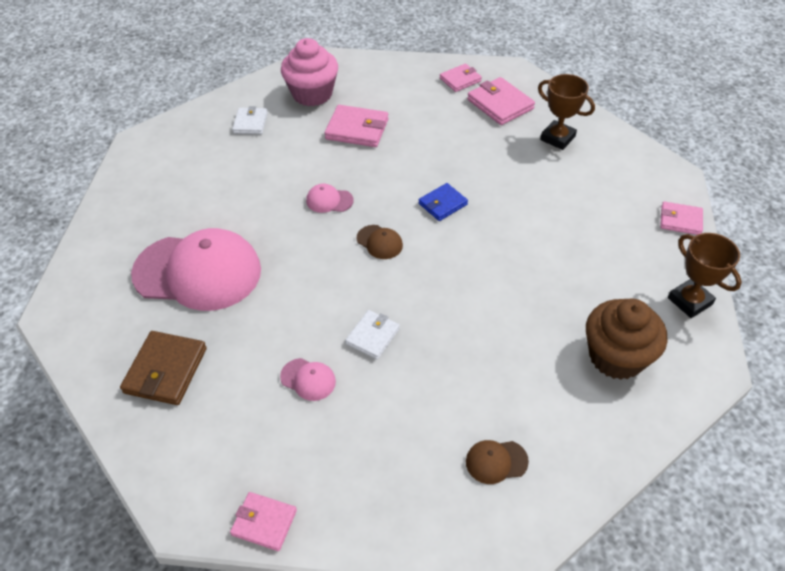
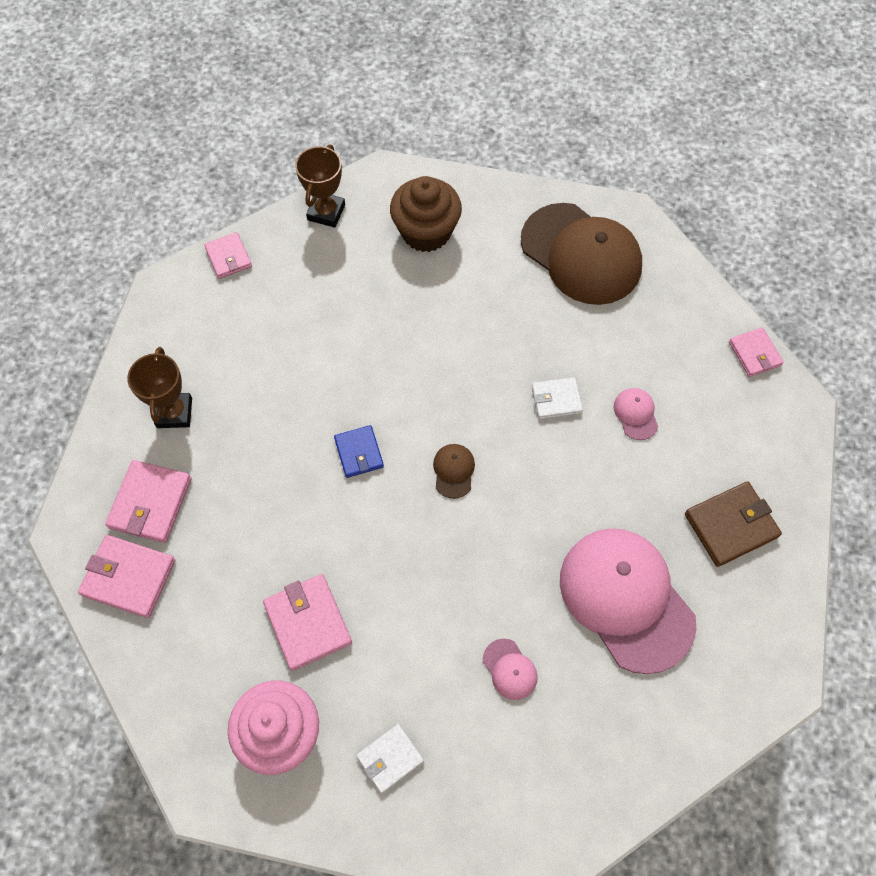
camera: 130 degrees left, 15 degrees up
pink cap [306,184,354,213] -> pink cap moved to [483,639,538,700]
blue wallet [418,183,468,221] -> blue wallet turned 60 degrees clockwise [334,425,384,478]
pink wallet [440,64,482,92] -> pink wallet [78,535,175,618], size x1.55
brown cap [466,440,529,484] -> brown cap [521,203,642,305], size x2.50

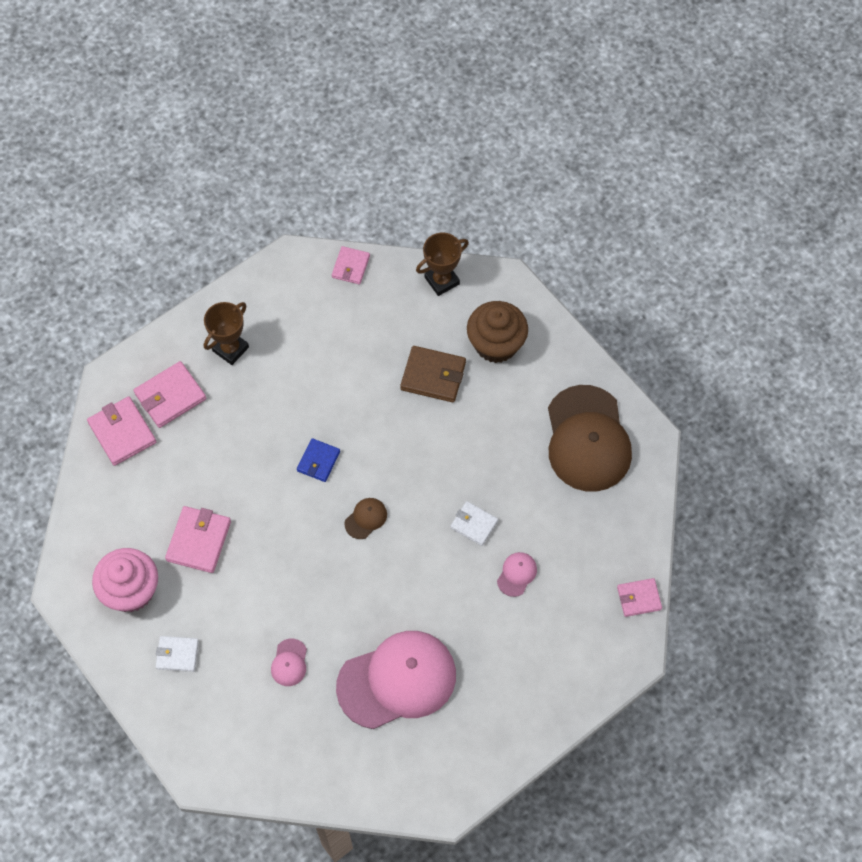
camera: 40 degrees right, 0 degrees up
pink cap [560,528,696,674] -> pink cap turned 60 degrees clockwise [336,631,456,729]
brown wallet [685,481,782,567] -> brown wallet moved to [400,346,466,402]
pink wallet [729,327,784,377] -> pink wallet turned 60 degrees clockwise [617,578,662,617]

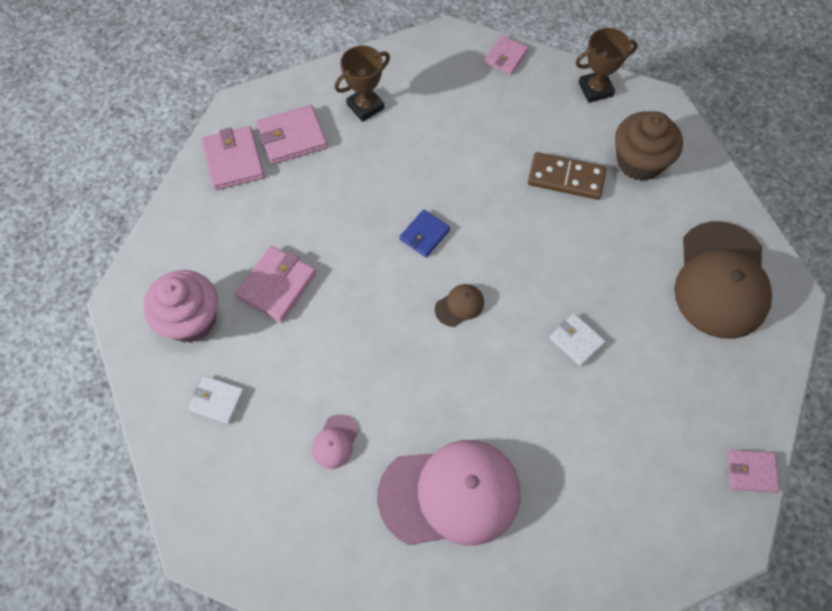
camera: 15 degrees right, 0 degrees up
brown wallet [400,346,466,402] -> brown domino [528,152,606,200]
pink cap [497,552,537,597] -> none

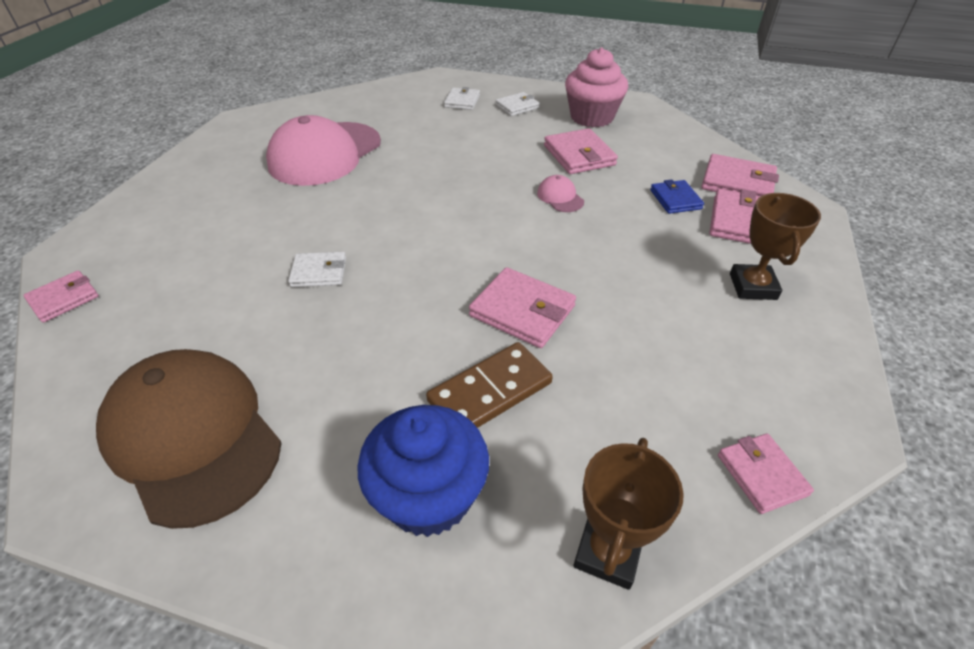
camera: 130 degrees right, 20 degrees down
pink cap [312,414,358,469] -> pink cap moved to [537,175,584,212]
blue wallet [400,210,450,257] -> blue wallet moved to [650,179,704,214]
brown cap [435,284,484,327] -> none
brown cupcake [615,111,683,181] -> blue cupcake [357,405,489,537]
none -> white wallet [444,87,480,110]
none -> pink wallet [469,267,576,348]

